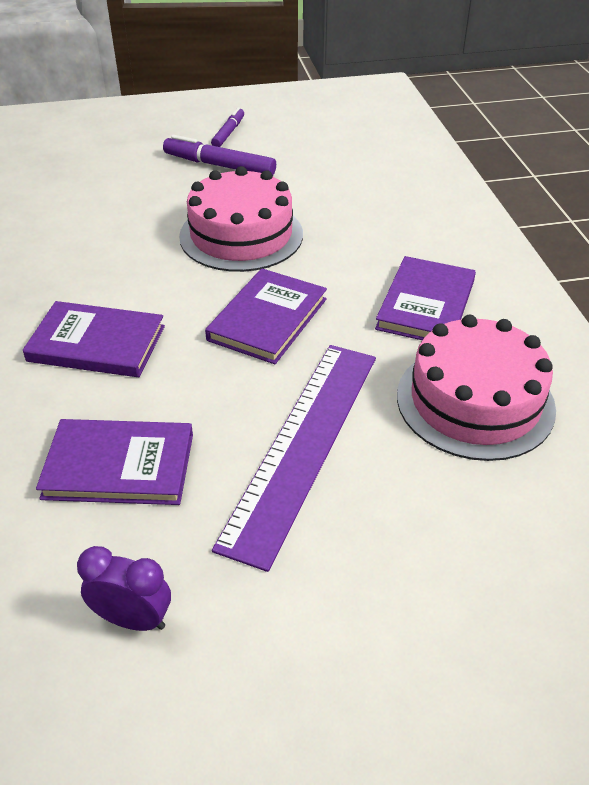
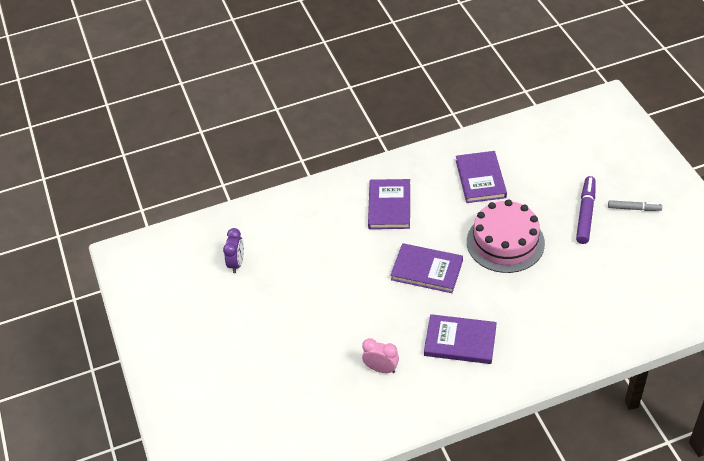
camera: 85 degrees right, 5 degrees up
purple book [36,419,193,505] -> purple book moved to [456,151,507,203]
purple marker [211,107,244,147] -> grey marker [608,200,662,211]
purple ruler [212,345,376,572] -> none
pink cake [397,315,556,461] -> pink clock [362,338,399,373]

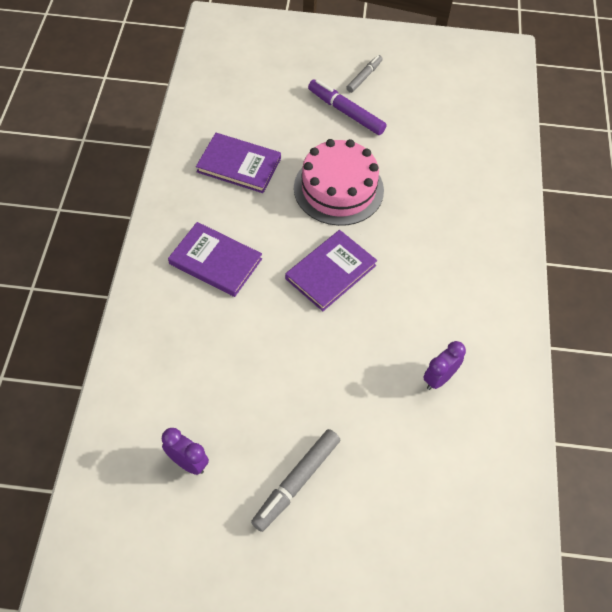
camera: 70 degrees left, 10 degrees up
pink clock [362,338,399,373] -> purple clock [423,341,466,390]
purple book [424,314,497,364] -> none
none -> grey marker [251,429,340,532]

